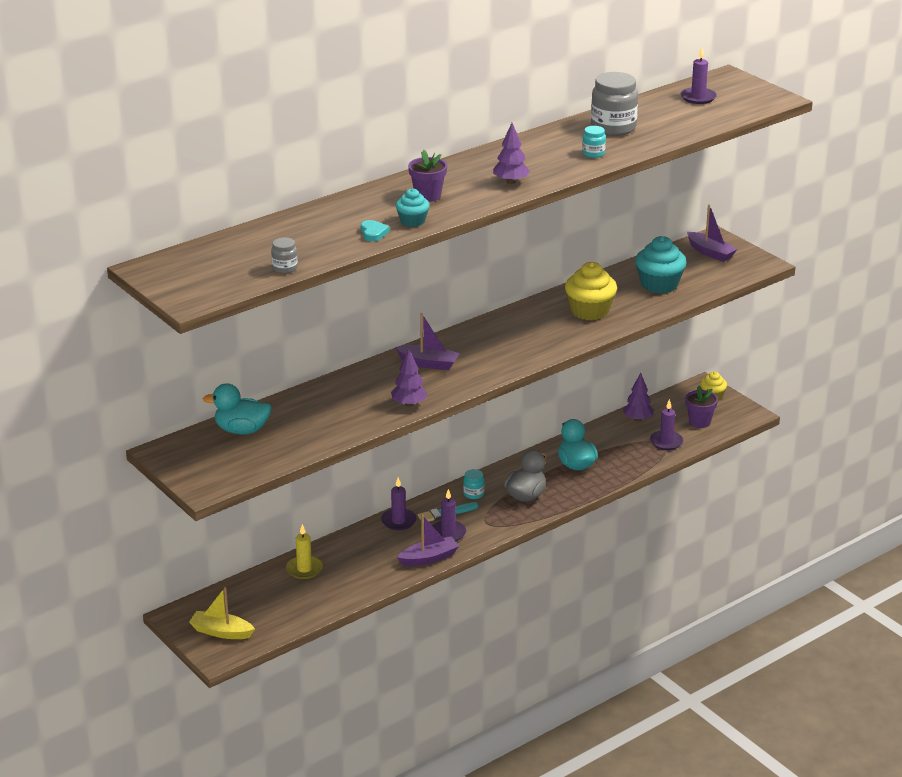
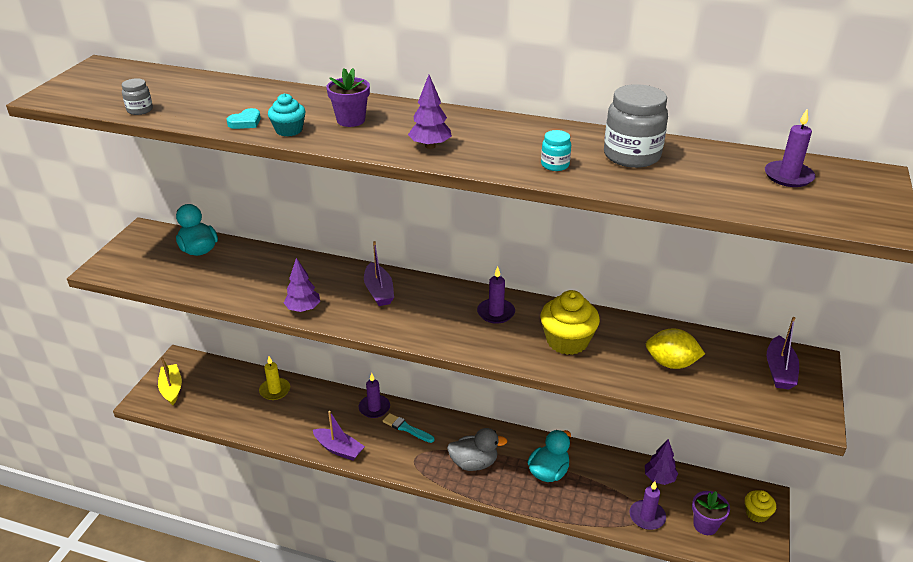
camera: 55 degrees right, 5 degrees up
purple candle [433,489,466,541] -> purple candle moved to [477,267,515,324]
turquoise jar [463,469,485,499] -> none
turquoise cupcake [635,236,687,294] -> yellow lemon [646,328,705,369]

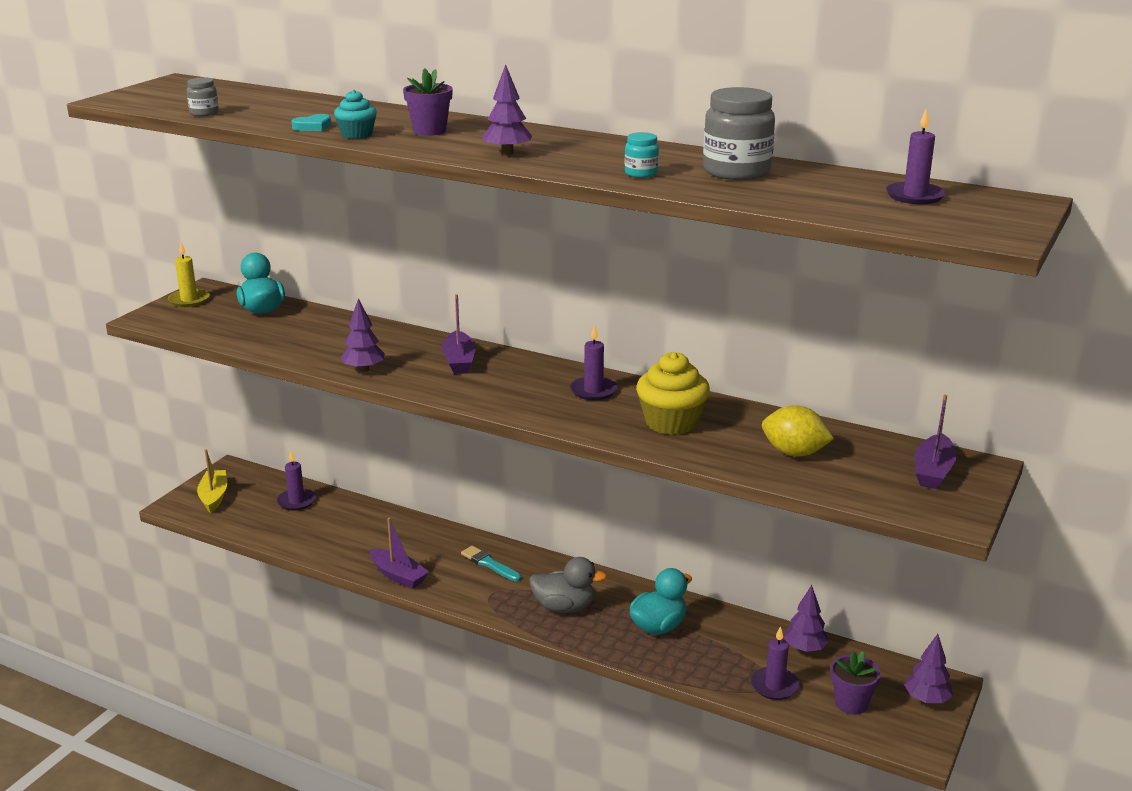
camera: 10 degrees right, 10 degrees down
yellow candle [259,356,290,400] -> yellow candle moved to [168,243,210,307]
purple candle [358,373,390,418] -> purple candle moved to [277,451,316,511]
yellow cupcake [745,490,776,523] -> purple tree [904,634,953,704]

